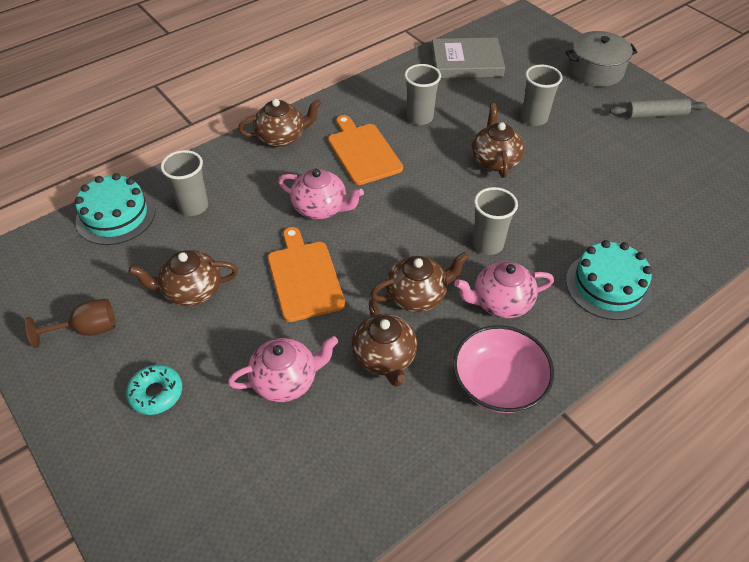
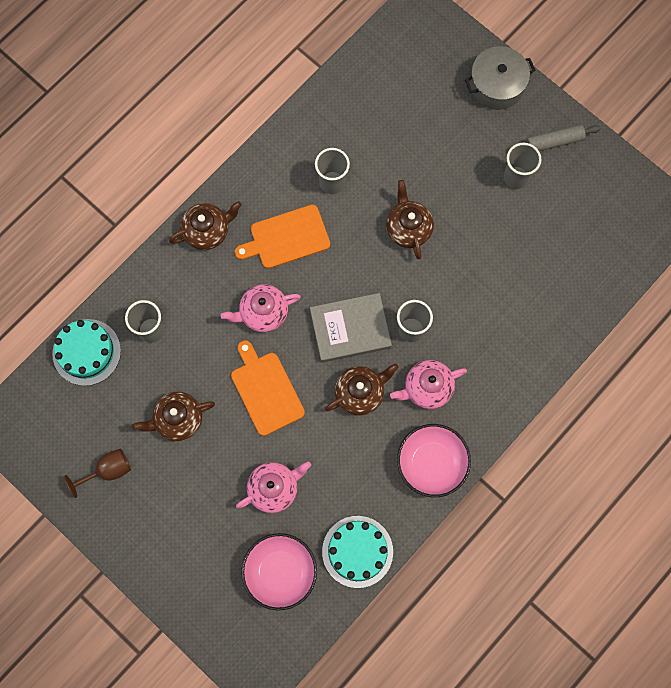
camera: 10 degrees left, 25 degrees up
turquoise donut [126,365,182,415] -> none
pink teapot [278,169,364,219] -> pink teapot turned 150 degrees clockwise [221,284,301,332]
orange cutting board [328,115,403,185] -> orange cutting board turned 75 degrees counterclockwise [235,205,330,269]
brown teapot [351,299,418,387] -> none
grey book [432,38,505,78] -> grey book moved to [310,293,392,363]
grey cup [522,65,563,126] -> grey cup moved to [504,143,542,189]
turquoise cake [566,240,652,320] -> turquoise cake moved to [322,516,393,588]
none -> pink bowl [241,533,317,611]

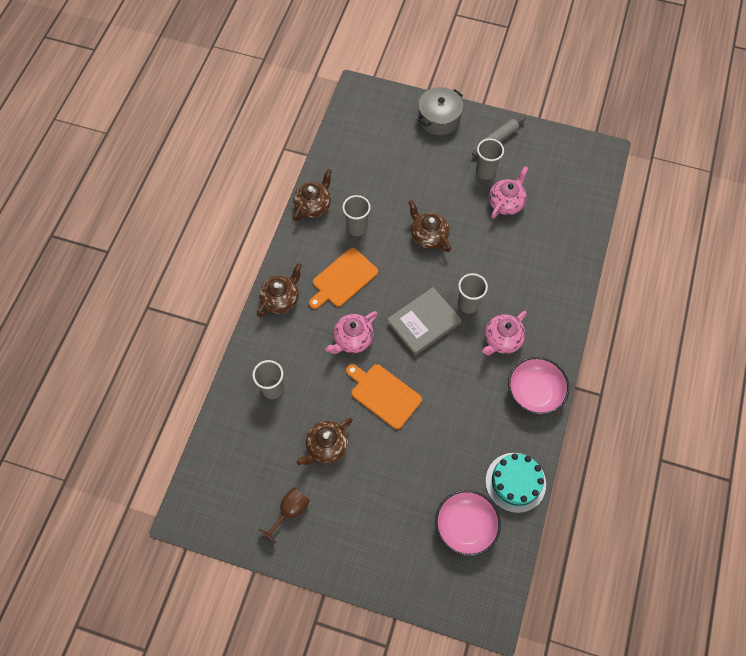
camera: 25 degrees left, 10 degrees down
turquoise cake [52,319,121,386] -> none
pink teapot [236,462,311,513] -> pink teapot moved to [489,167,529,219]
brown teapot [325,364,399,416] -> brown teapot moved to [293,169,332,222]

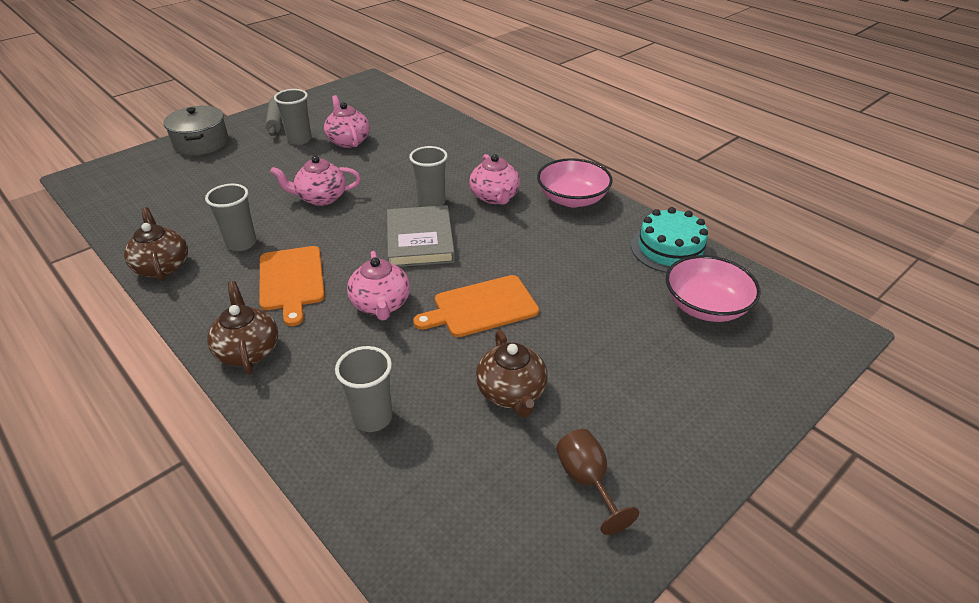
camera: 60 degrees left, 25 degrees down
brown teapot [408,200,451,252] -> pink teapot [270,156,361,206]

